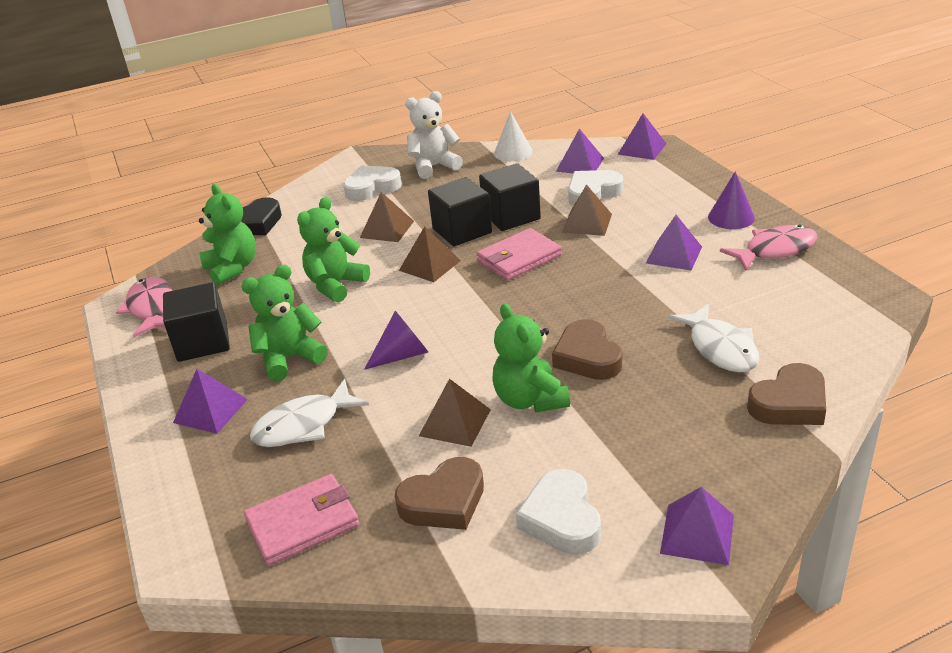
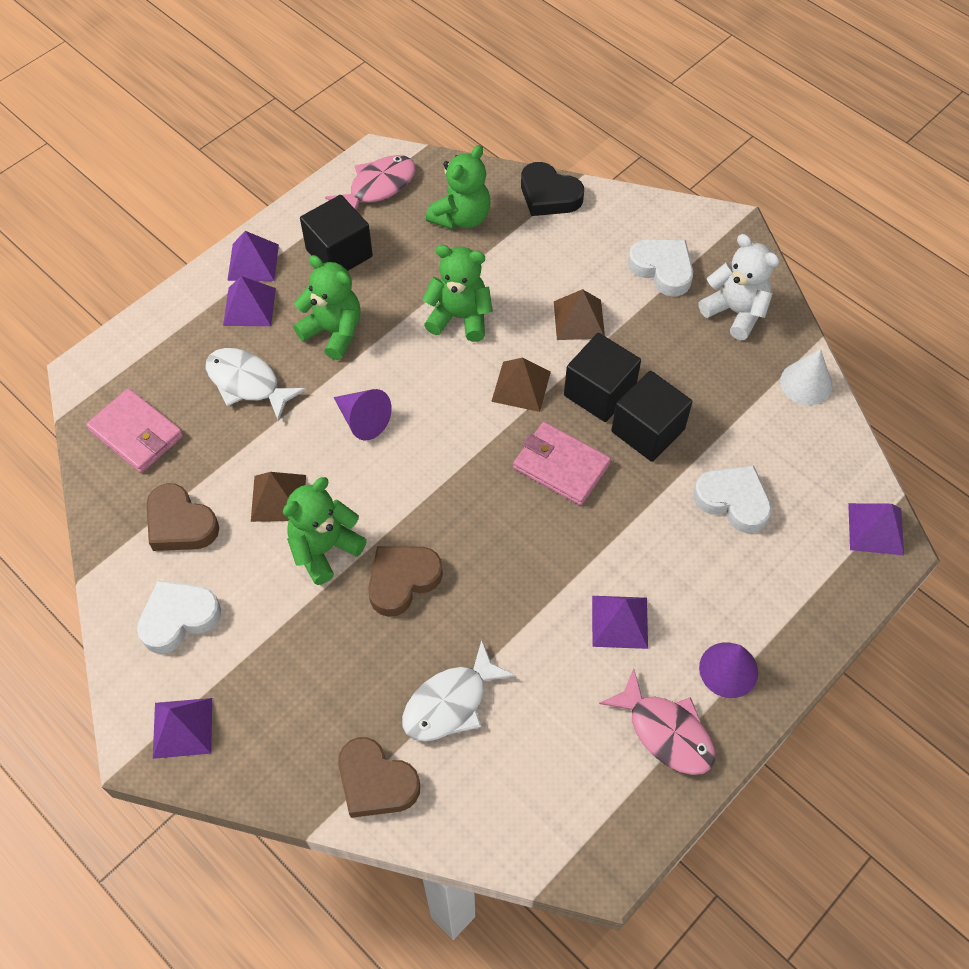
camera: 65 degrees right, 25 degrees up
purple pyramid [556,129,604,173] -> purple pyramid moved to [227,231,279,281]
brown pyramid [562,184,612,236] -> none

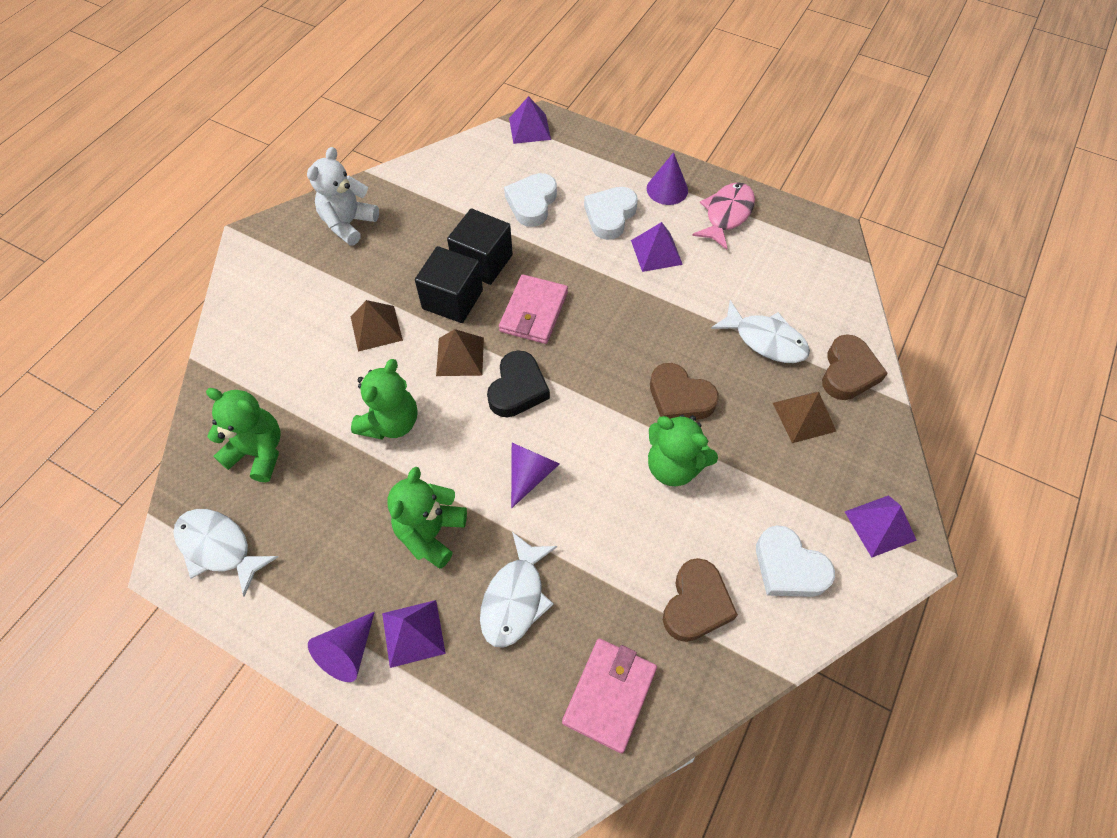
camera: 105 degrees left, 0 degrees up
purple pyramid [227,231,279,281] -> purple cone [308,612,375,682]
brown pyramid [251,472,306,522] -> brown pyramid moved to [773,392,837,443]
black cube [300,195,373,271] -> none
pink fish [325,155,415,210] -> white fish [173,509,278,597]
green teddy bear [422,245,493,342] -> green teddy bear turned 150 degrees counterclockwise [351,359,418,440]
black heart [521,162,584,216] -> black heart moved to [487,351,550,417]
white heart [628,239,693,297] -> white heart moved to [584,187,638,240]
white cone [780,349,832,405] -> none

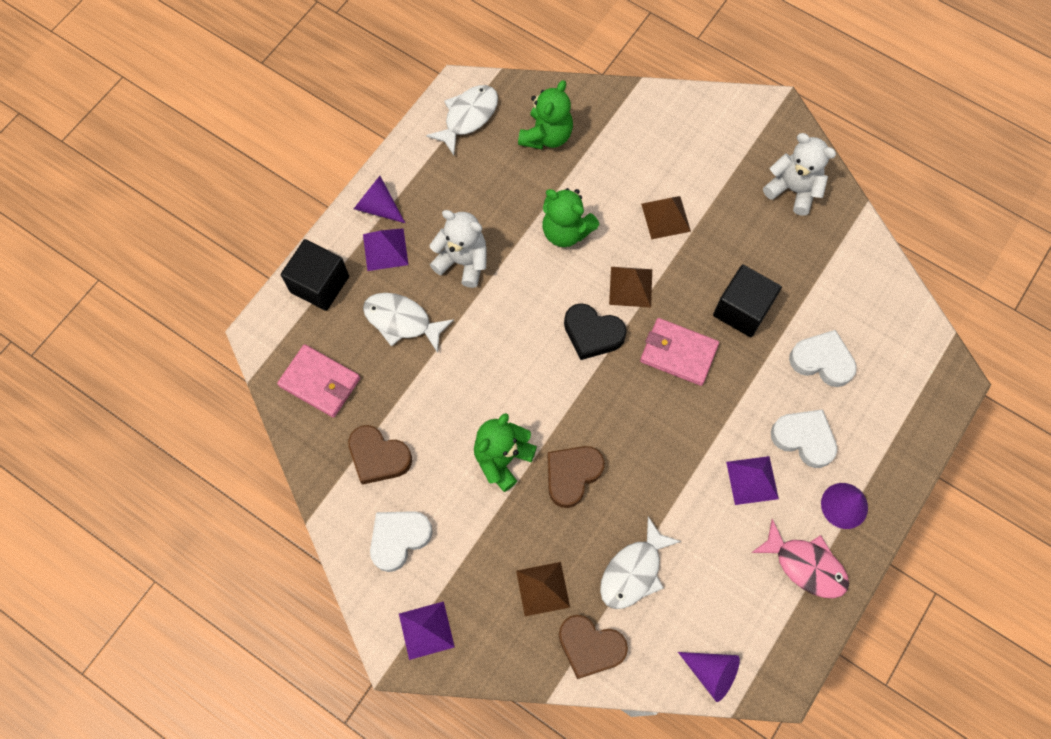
camera: 95 degrees right, 10 degrees up
green teddy bear [387,467,467,569] -> white teddy bear [429,210,486,288]
black cube [415,246,483,323] -> black cube moved to [281,239,349,311]
purple pyramid [509,96,551,144] -> none
purple cone [511,443,560,508] -> purple cone moved to [678,652,740,702]

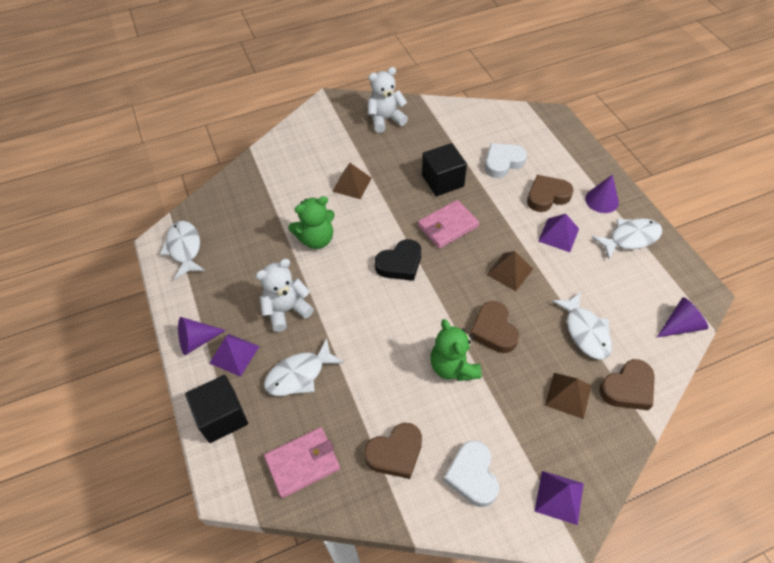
camera: 55 degrees left, 15 degrees down
green teddy bear [518,80,573,149] -> none
brown pyramid [609,267,652,308] -> brown pyramid moved to [487,251,533,291]
pink fish [751,519,849,598] -> white fish [592,218,662,260]
white heart [771,409,837,468] -> brown heart [527,175,573,212]

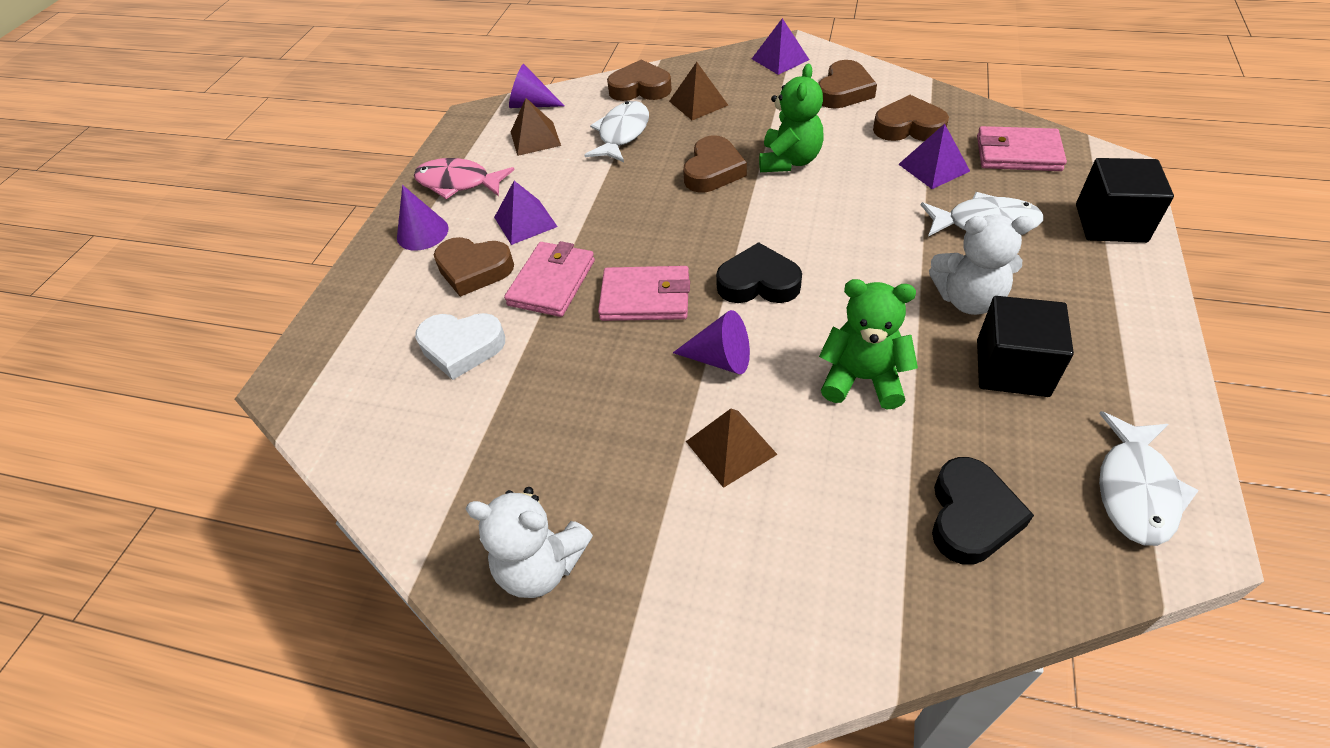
camera: 140 degrees left, 5 degrees down
purple cone [178,317,226,355] -> purple cone moved to [673,310,750,374]
purple pyramid [209,334,260,377] -> purple pyramid moved to [898,124,970,189]
black cube [422,143,467,196] -> black cube moved to [977,296,1074,397]
white heart [443,441,499,507] -> brown heart [818,60,877,109]
brown pyramid [487,251,533,291] -> brown pyramid moved to [511,98,561,156]
white fish [592,218,662,260] -> pink fish [414,158,514,199]
none -> pink wallet [504,241,595,317]
none -> black heart [932,457,1034,565]

